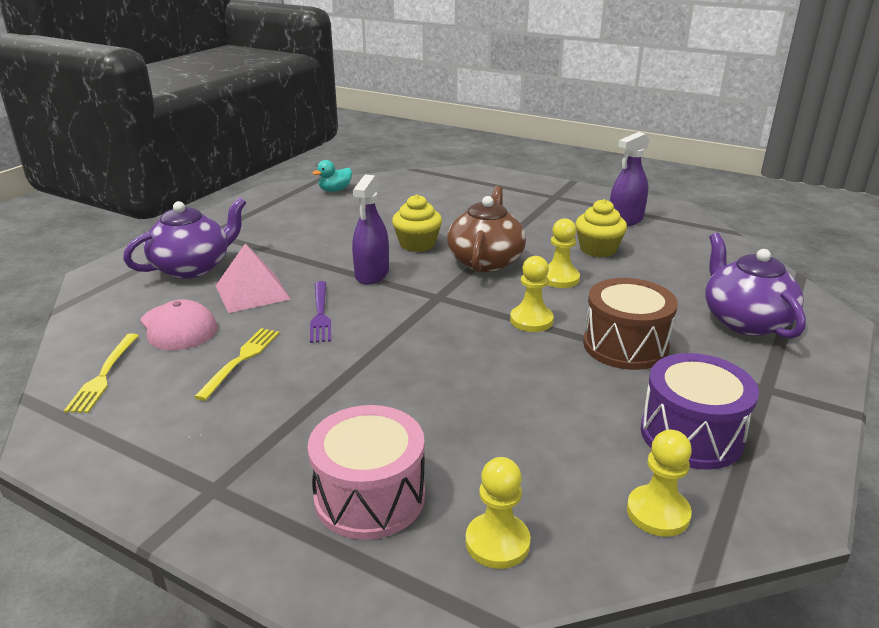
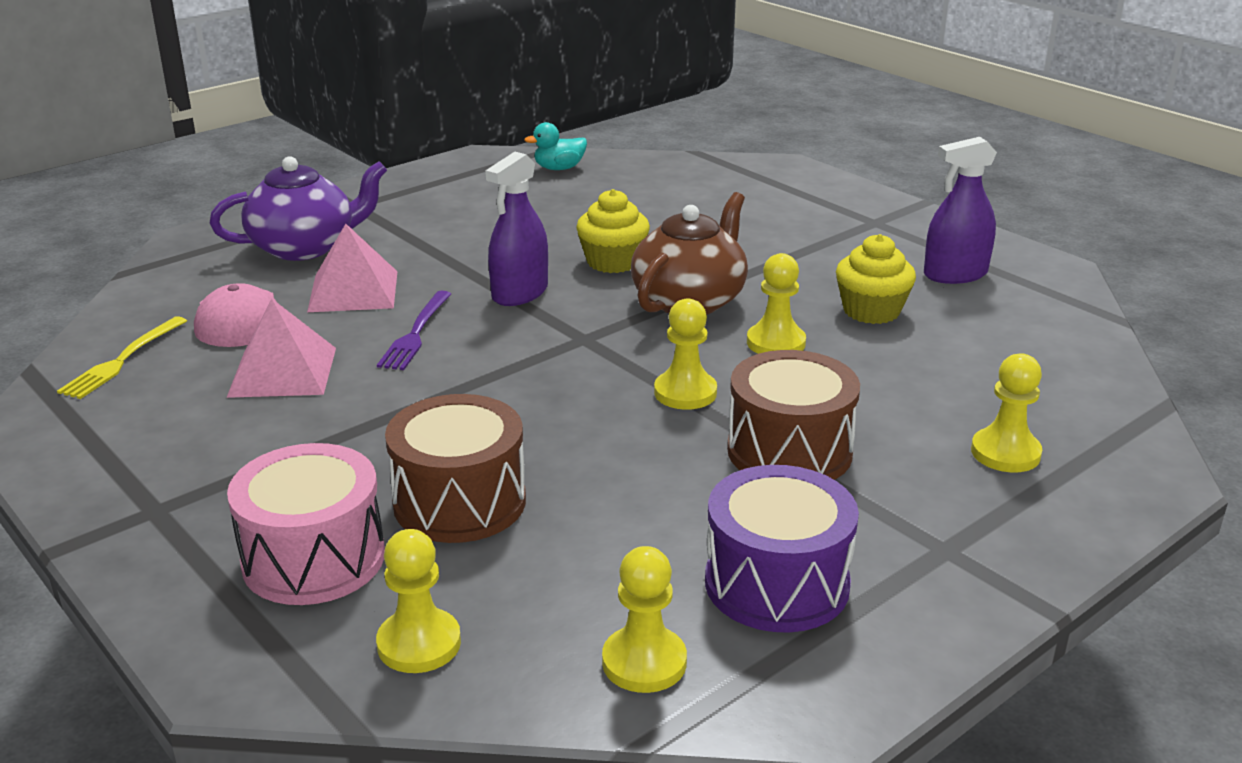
camera: 20 degrees right, 0 degrees up
yellow fork [194,328,280,401] -> pink pyramid [226,299,336,398]
purple teapot [705,233,806,339] -> yellow pawn [971,353,1042,473]
none -> brown drum [385,394,526,543]

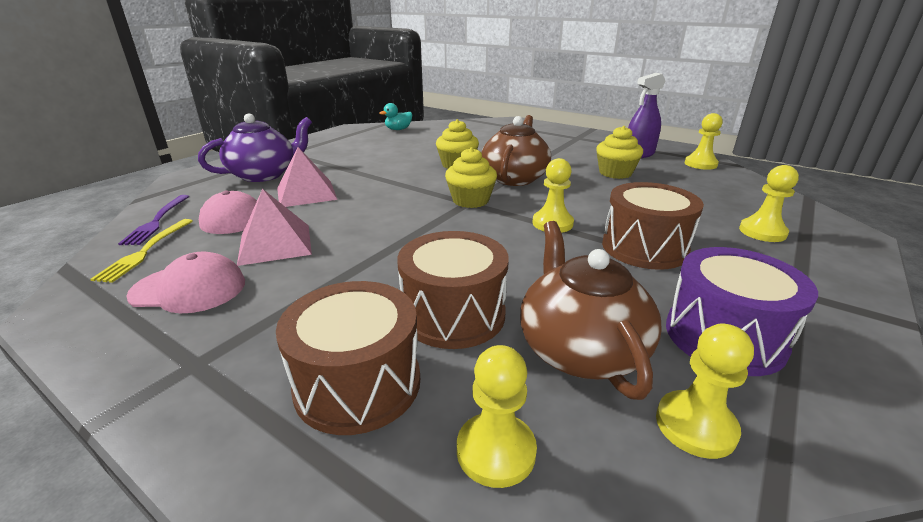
camera: 15 degrees left, 0 degrees up
pink drum [227,443,385,605] -> brown drum [276,281,420,435]
purple fork [377,291,451,370] -> purple fork moved to [118,195,189,245]
purple spray bottle [485,152,548,306] -> none
yellow pawn [747,253,806,354] -> yellow pawn moved to [684,113,723,170]
none -> pink cap [126,252,245,313]
none -> yellow cupcake [445,147,497,208]
none -> brown teapot [520,221,661,400]

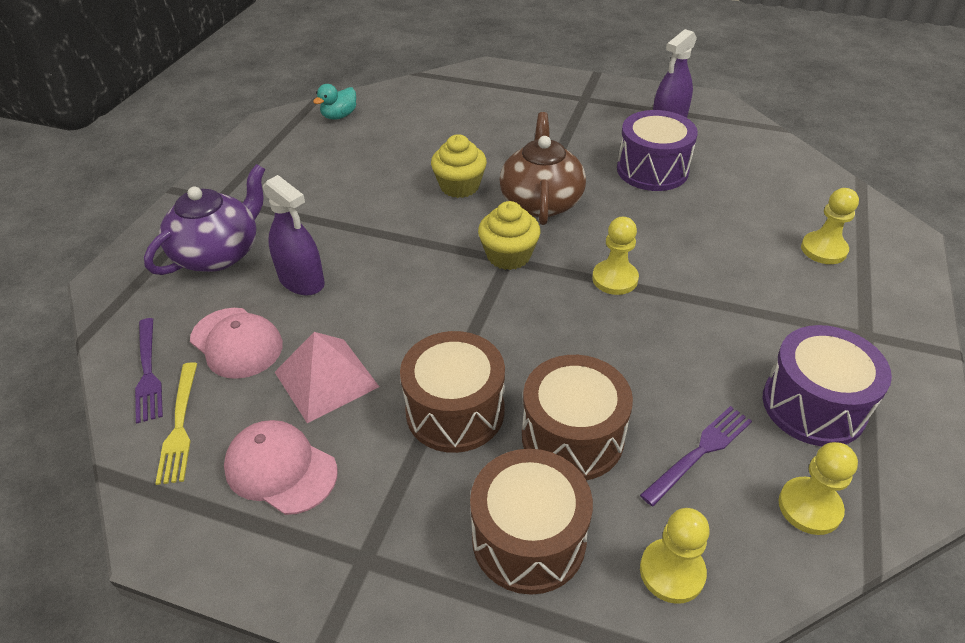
camera: 15 degrees left, 15 degrees up
pink cap [126,252,245,313] -> pink cap turned 135 degrees counterclockwise [224,420,337,515]
pink pyramid [277,147,338,207] -> purple spray bottle [263,175,325,295]
brown teapot [520,221,661,400] -> purple fork [640,406,752,506]
yellow cupcake [596,126,643,179] -> purple drum [617,110,698,191]
brown drum [602,182,704,270] -> brown drum moved to [400,331,505,453]
yellow pawn [684,113,723,170] -> none

